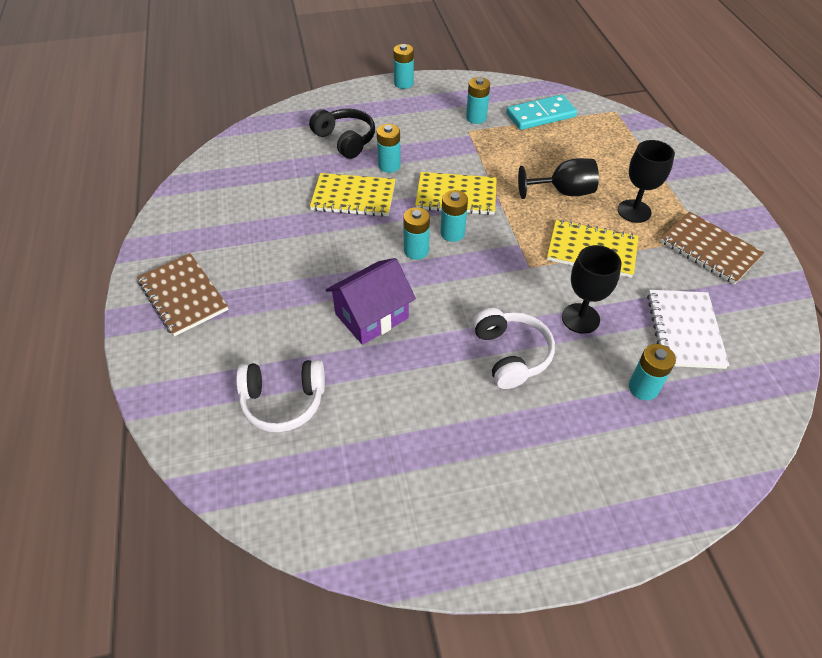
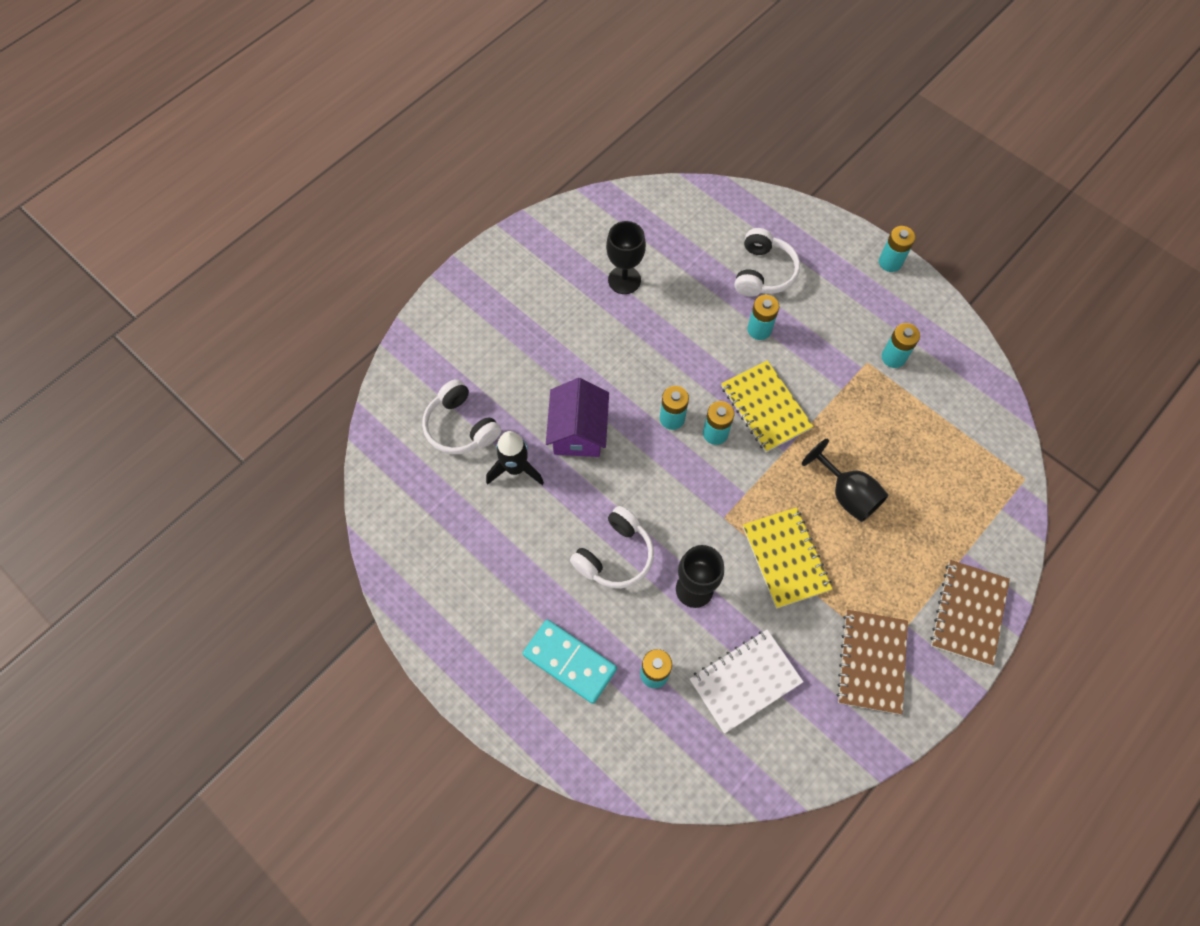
camera: 55 degrees right, 15 degrees up
brown notebook [137,253,228,336] -> brown notebook moved to [930,560,1010,666]
black headphones [309,109,375,159] -> white headphones [734,228,800,297]
yellow notebook [310,173,396,217] -> none
purple house [326,258,416,345] -> purple house turned 75 degrees clockwise [546,378,609,457]
turquoise domino [506,95,577,130] -> turquoise domino moved to [523,620,617,704]
black goblet [618,140,675,223] -> black goblet moved to [606,221,646,294]
none -> black rocket [486,431,544,485]

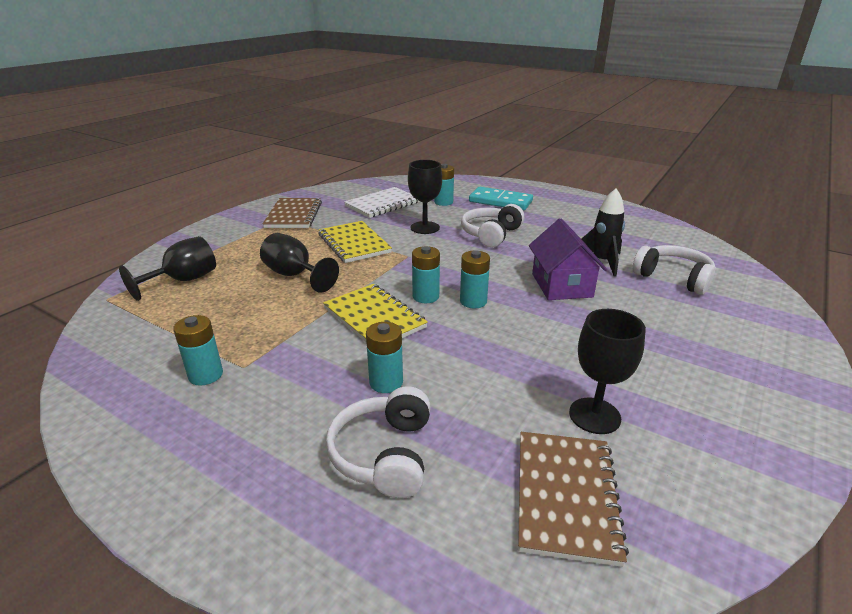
camera: 170 degrees right, 35 degrees down
turquoise battery [879,226,915,272] -> none
brown notebook [930,560,1010,666] -> brown notebook moved to [518,432,629,567]
none -> black goblet [119,236,216,301]

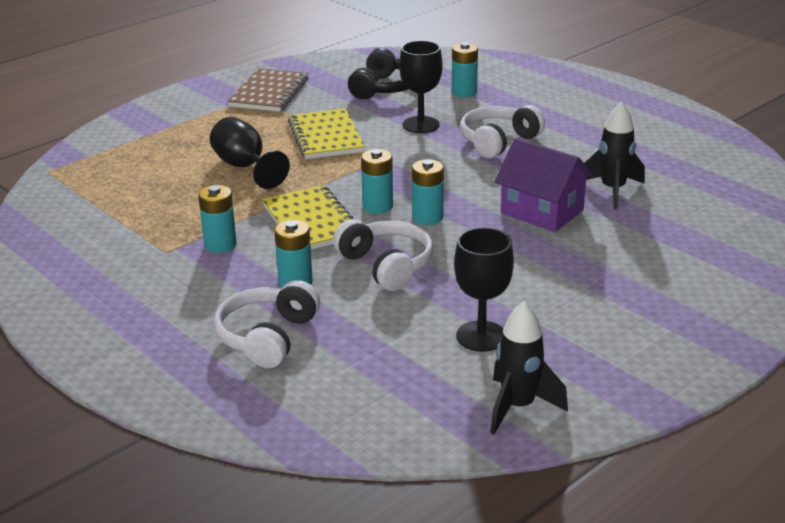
camera: 15 degrees right, 0 degrees up
black goblet [119,236,216,301] -> none
turquoise battery [173,315,223,386] -> turquoise battery moved to [198,185,237,253]
white notebook [344,187,420,218] -> black headphones [348,48,408,99]
turquoise domino [469,187,533,210] -> none
brown notebook [518,432,629,567] -> none
purple house [529,219,607,300] -> purple house turned 60 degrees counterclockwise [494,138,594,232]
white headphones [633,245,716,295] -> white headphones moved to [333,219,433,291]
none -> black rocket [490,301,568,434]

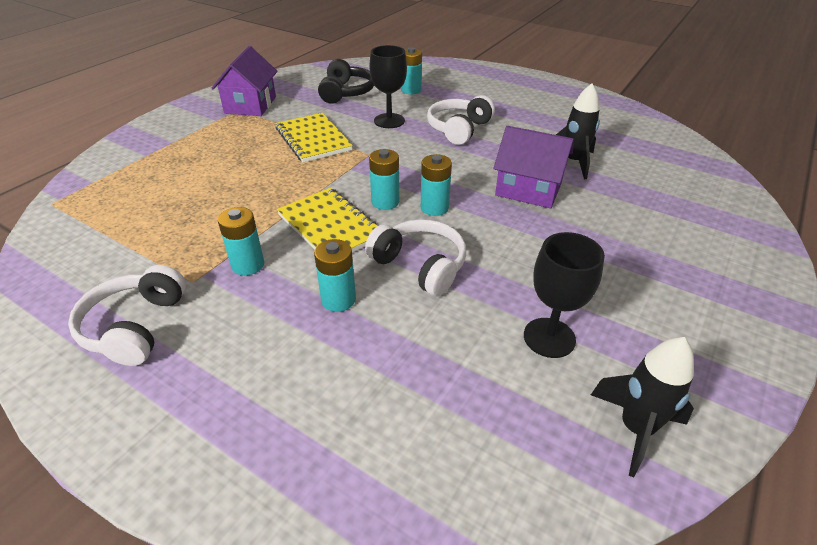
camera: 15 degrees left, 10 degrees up
black goblet [210,117,290,189] -> none
white headphones [214,280,320,368] -> white headphones moved to [68,265,186,366]
brown notebook [227,68,308,112] -> purple house [212,46,278,116]

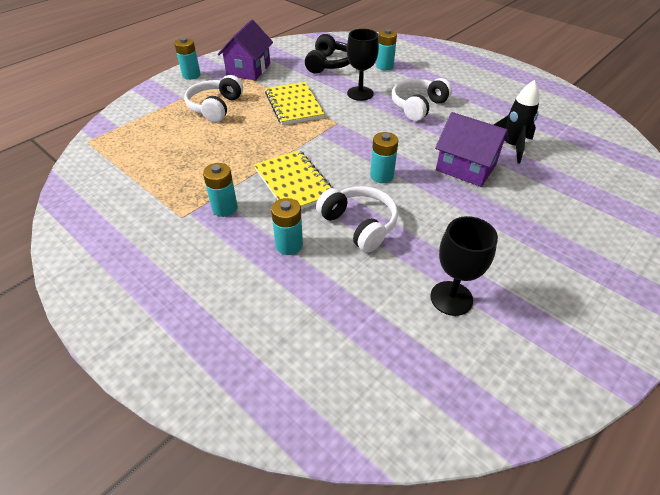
camera: 10 degrees right, 5 degrees up
white headphones [68,265,186,366] -> white headphones moved to [184,75,243,122]
turquoise battery [369,149,399,210] -> turquoise battery moved to [174,37,201,80]
black rocket [591,337,694,477] -> none

